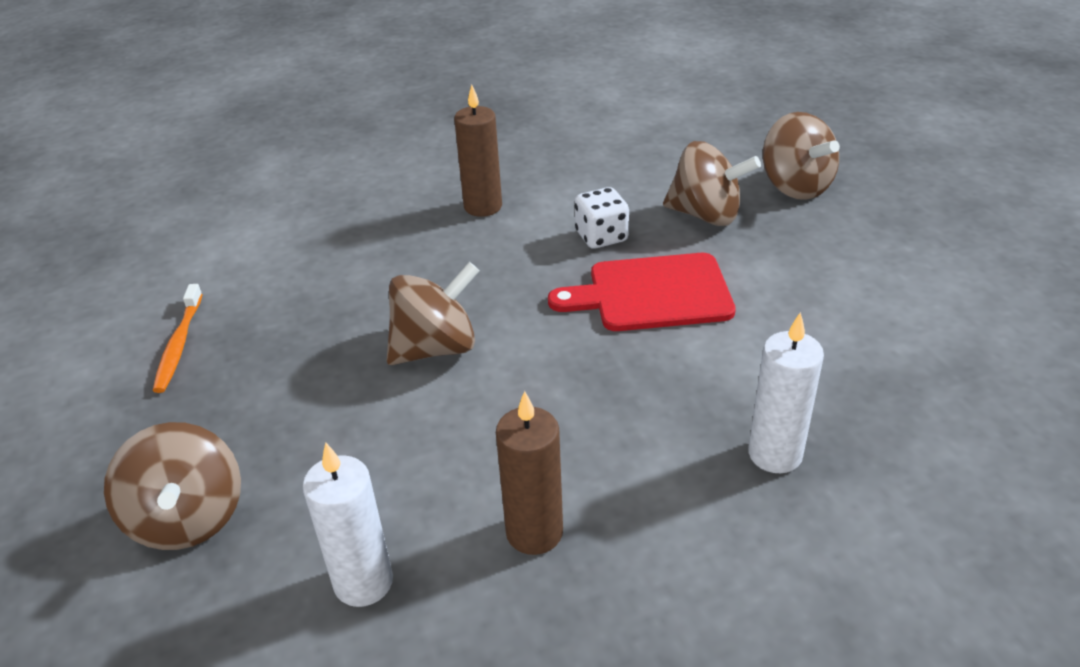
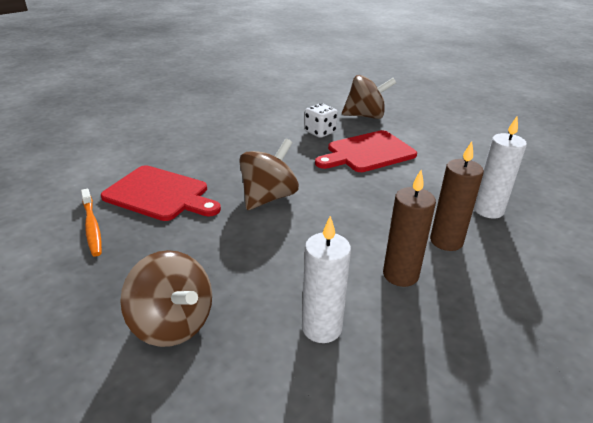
camera: 25 degrees left, 5 degrees down
brown candle [454,85,502,217] -> brown candle moved to [430,141,484,251]
brown spinning top [763,112,840,200] -> none
none -> red cutting board [101,165,221,221]

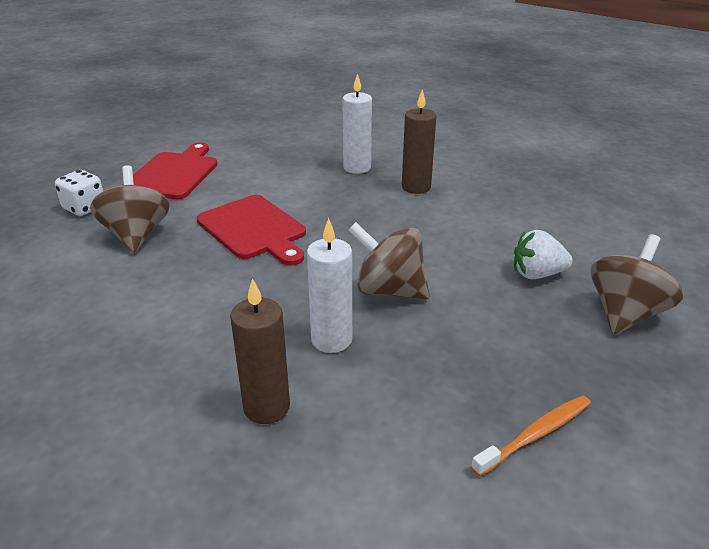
camera: 100 degrees left, 0 degrees up
red cutting board [101,165,221,221] -> red cutting board moved to [122,142,218,199]
white candle [302,216,351,343] -> white candle moved to [307,218,352,353]
white dice [304,103,338,138] -> white dice moved to [55,170,103,216]
brown candle [383,170,436,287] -> brown candle moved to [230,278,290,424]
none -> white strawberry [514,230,573,279]

